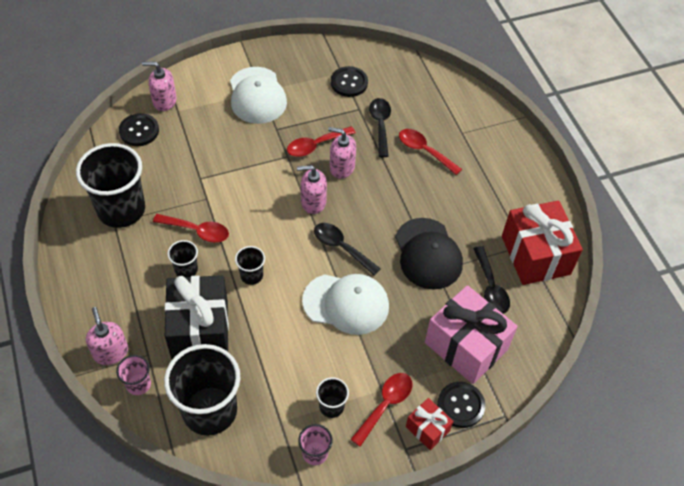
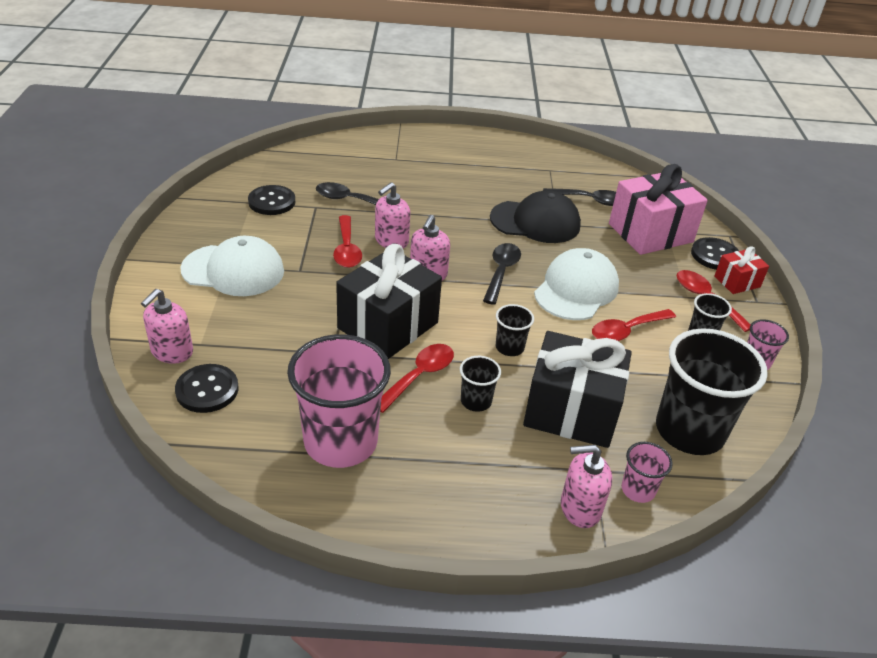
camera: 70 degrees left, 15 degrees down
black cup [76,143,145,228] -> pink cup [287,334,391,468]
black spoon [314,223,381,276] -> black spoon turned 135 degrees clockwise [483,243,521,305]
red spoon [399,129,462,175] -> red spoon moved to [592,309,676,341]
red gift [502,200,583,285] -> none
none -> black gift [336,244,442,359]

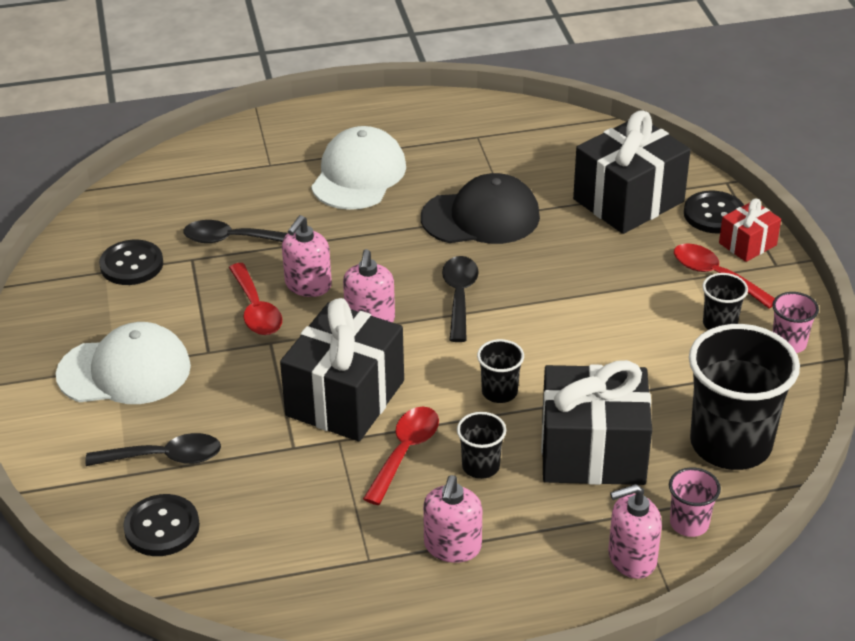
camera: 10 degrees left, 0 degrees up
pink soap dispenser [141,289,193,364] -> pink soap dispenser moved to [423,475,482,563]
pink cup [287,334,391,468] -> none
white cap [534,248,619,320] -> white cap moved to [311,126,406,210]
black spoon [543,188,616,206] -> black spoon moved to [86,433,221,466]
red spoon [592,309,676,341] -> none
pink gift [609,164,708,255] -> black gift [573,110,691,234]

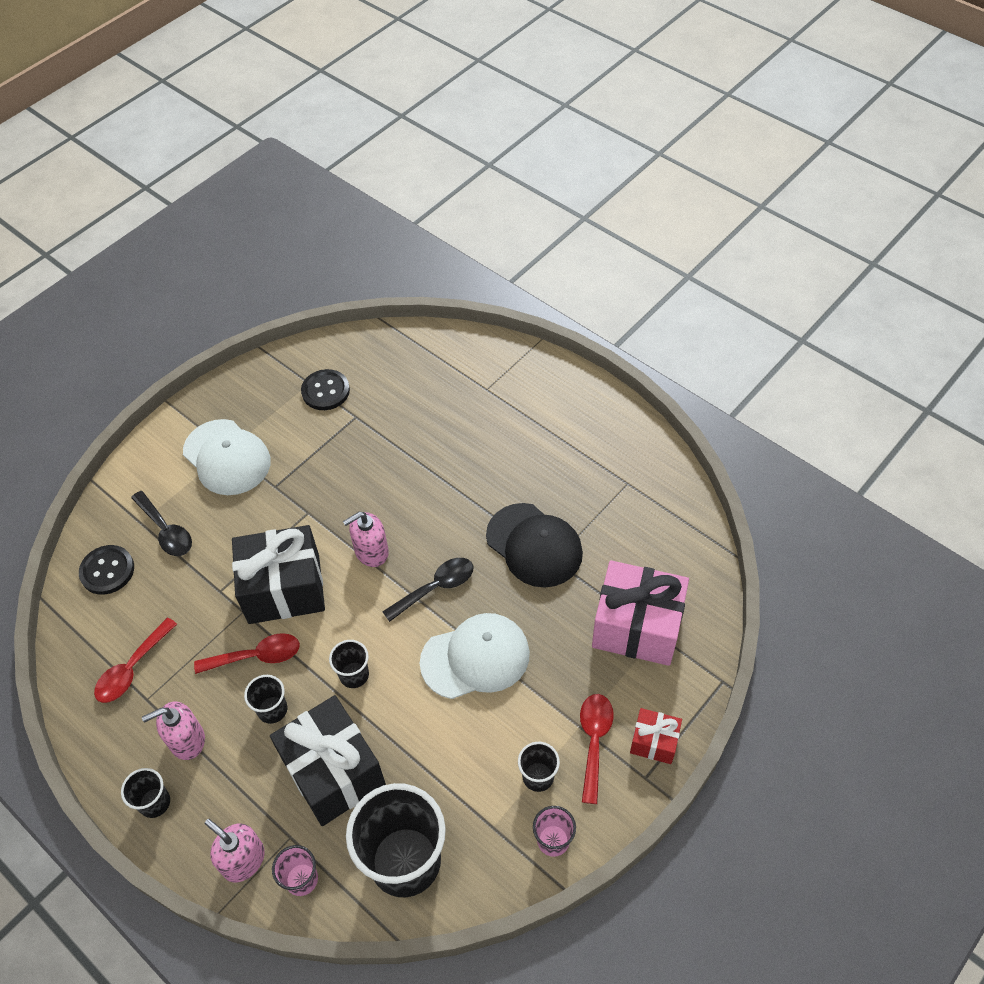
camera: 55 degrees right, 15 degrees up
black spoon [183,220,288,243] -> none
red spoon [229,263,282,335] -> red spoon moved to [94,617,177,703]
pink soap dispenser [282,215,332,297] -> none
white cap [311,126,406,210] -> white cap moved to [420,613,530,699]
black gift [573,110,691,234] -> pink gift [592,560,689,666]
black button [684,191,744,233] -> none
none -> black cup [121,768,170,818]

